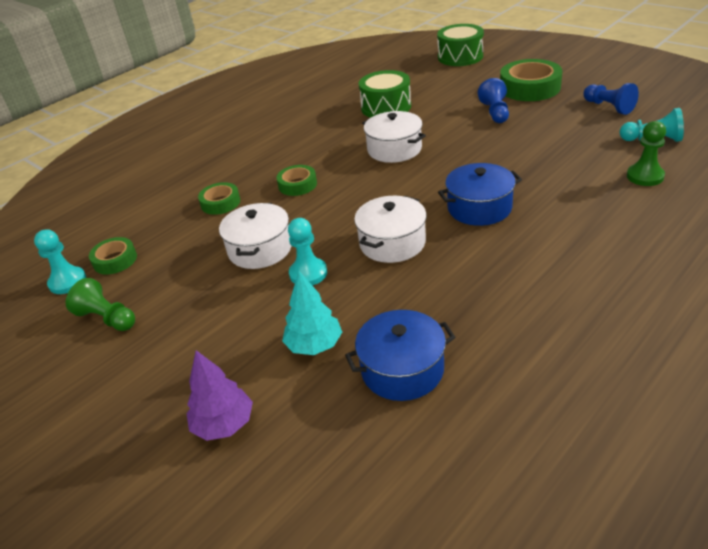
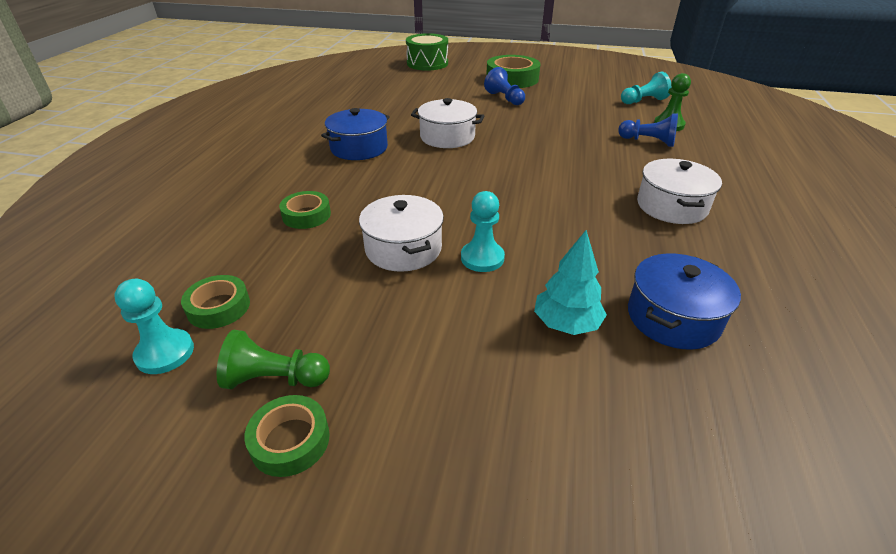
camera: 35 degrees left, 0 degrees up
purple tree [186,350,253,441] -> none
green tape [276,165,317,196] -> green tape moved to [244,395,330,477]
white pot [354,196,427,263] -> white pot moved to [637,159,722,224]
green drum [359,70,411,118] -> none
blue pot [438,163,522,226] -> blue pot moved to [321,108,390,160]
blue pawn [583,83,639,115] -> blue pawn moved to [618,114,678,147]

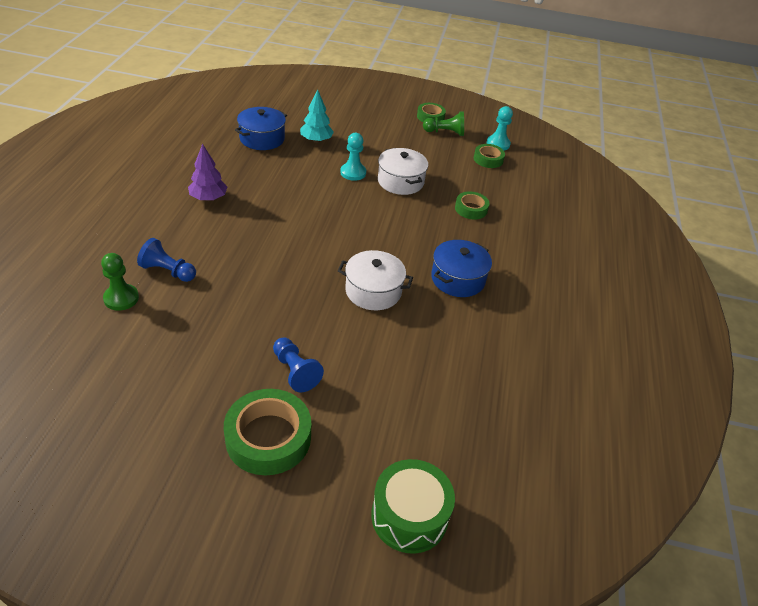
camera: 175 degrees right, 5 degrees up
turquoise pawn [621,72,672,104] -> none
white pot [637,159,722,224] -> purple tree [188,144,227,201]

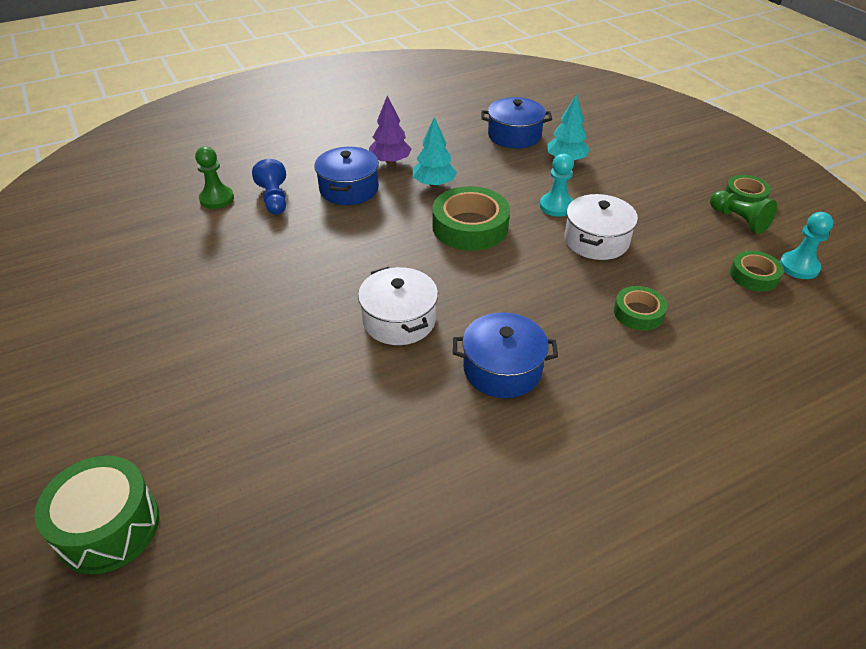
camera: 55 degrees right, 0 degrees up
green tape [224,389,311,475] -> green tape moved to [432,186,510,251]
blue pawn [273,338,324,392] -> none
none -> blue pot [314,147,379,205]
none -> turquoise tree [413,117,457,187]

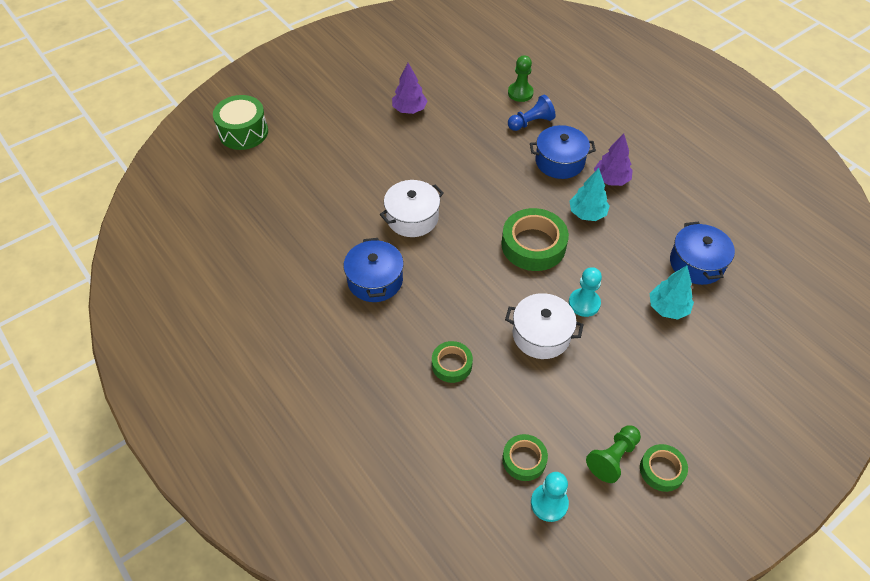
camera: 80 degrees right, 10 degrees up
none -> purple tree [392,63,427,114]

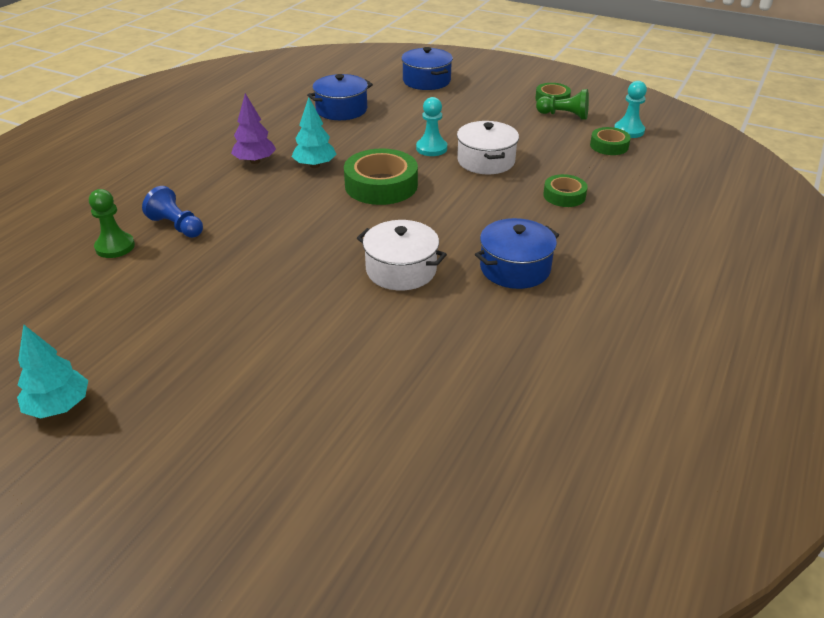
camera: 115 degrees left, 15 degrees down
green drum [213,95,268,150] -> none
purple tree [392,63,427,114] -> none
blue pot [530,125,596,179] -> blue pot moved to [401,47,453,90]
turquoise tree [650,266,694,320] -> turquoise tree moved to [17,325,88,418]

